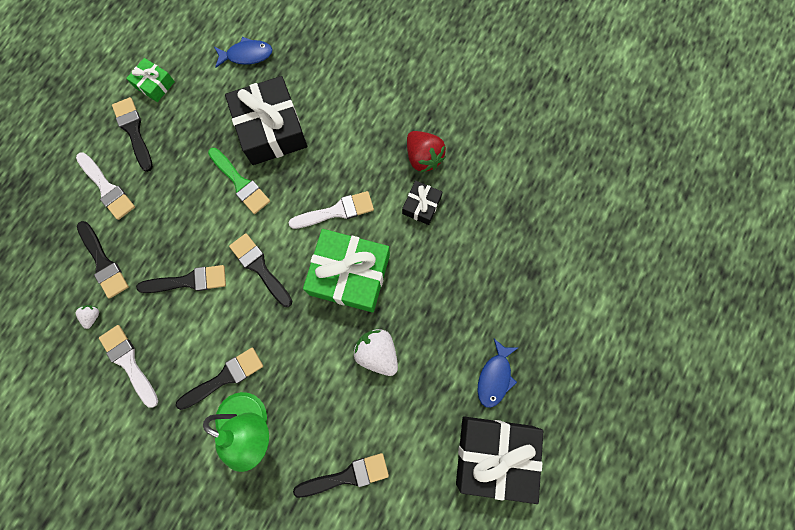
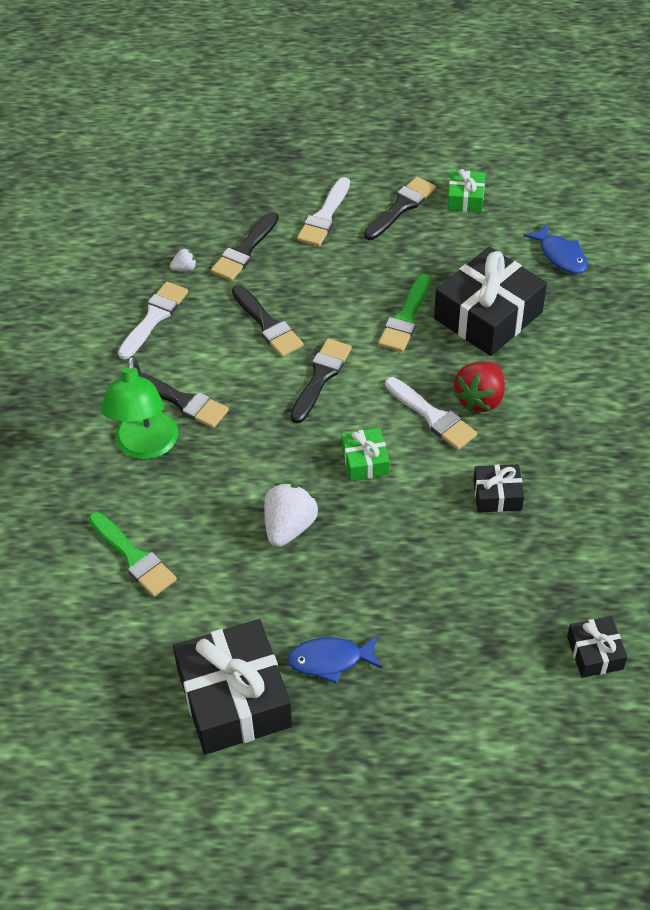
camera: 65 degrees right, 25 degrees down
black brush [293,453,389,498] -> green brush [89,512,177,597]
green gift [303,229,390,313] -> green gift [341,428,390,481], size x0.49
red strawberry [407,131,446,173] -> red strawberry moved to [454,362,505,412]
none -> black gift [567,616,627,678]

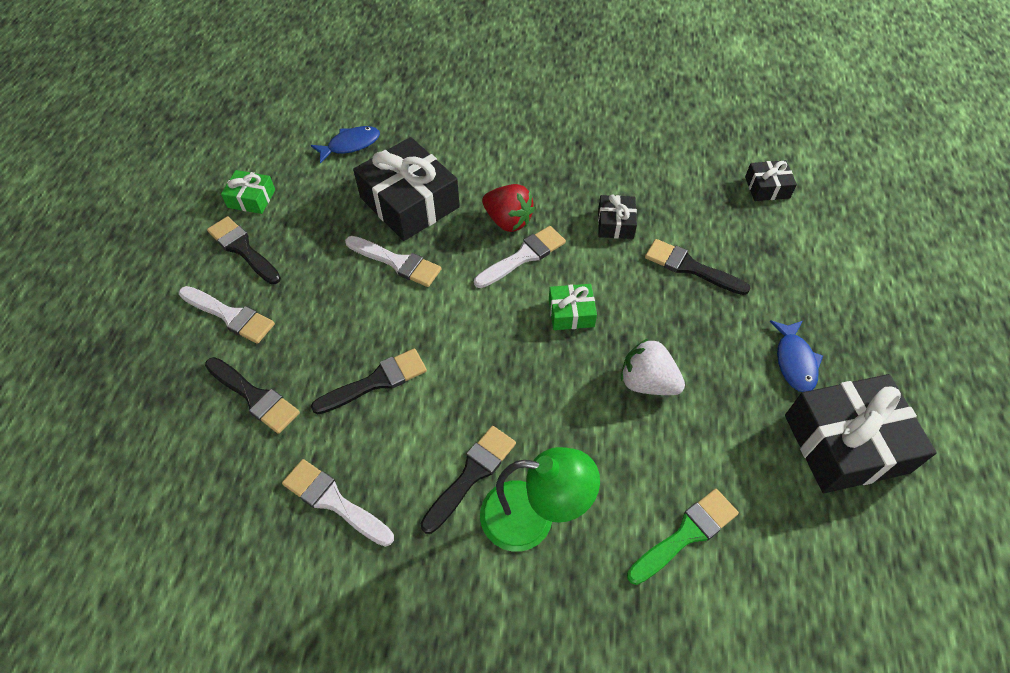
camera: 85 degrees left, 5 degrees up
white strawberry [170,249,196,271] -> none
black brush [290,338,352,423] -> black brush moved to [645,239,750,295]
green brush [378,274,431,352] -> white brush [345,236,441,287]

